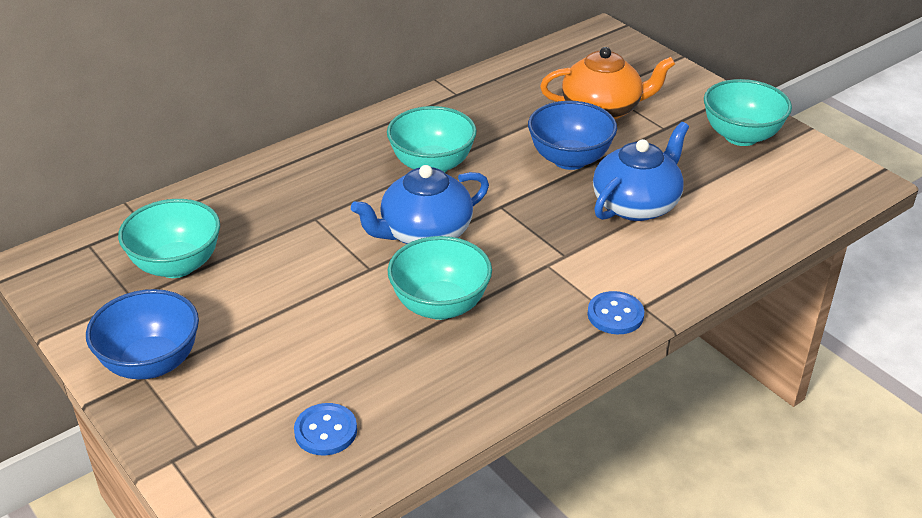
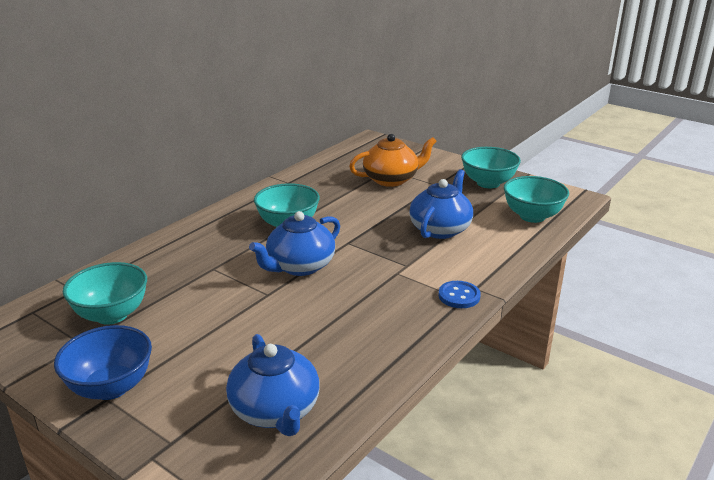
camera: 15 degrees left, 10 degrees down
blue button [294,403,357,455] -> blue teapot [226,334,320,436]
turquoise bowl [388,236,492,320] -> turquoise bowl moved to [504,176,569,223]
blue bowl [528,101,617,170] -> none

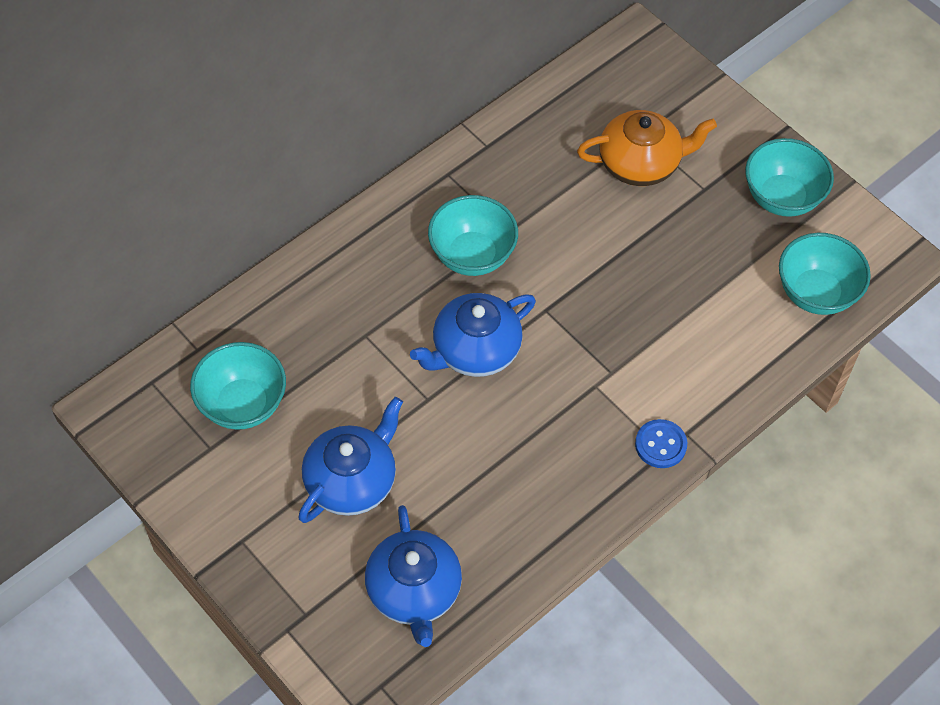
camera: 10 degrees right, 30 degrees up
blue bowl [54,325,152,400] -> none
blue teapot [409,169,473,239] -> blue teapot moved to [298,397,403,523]

